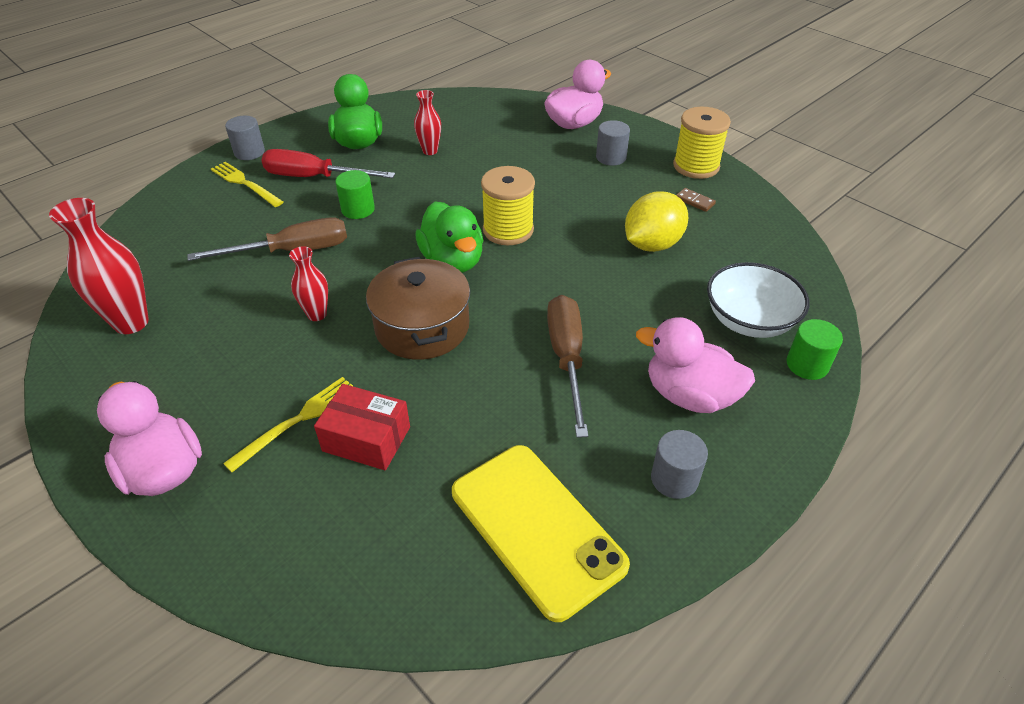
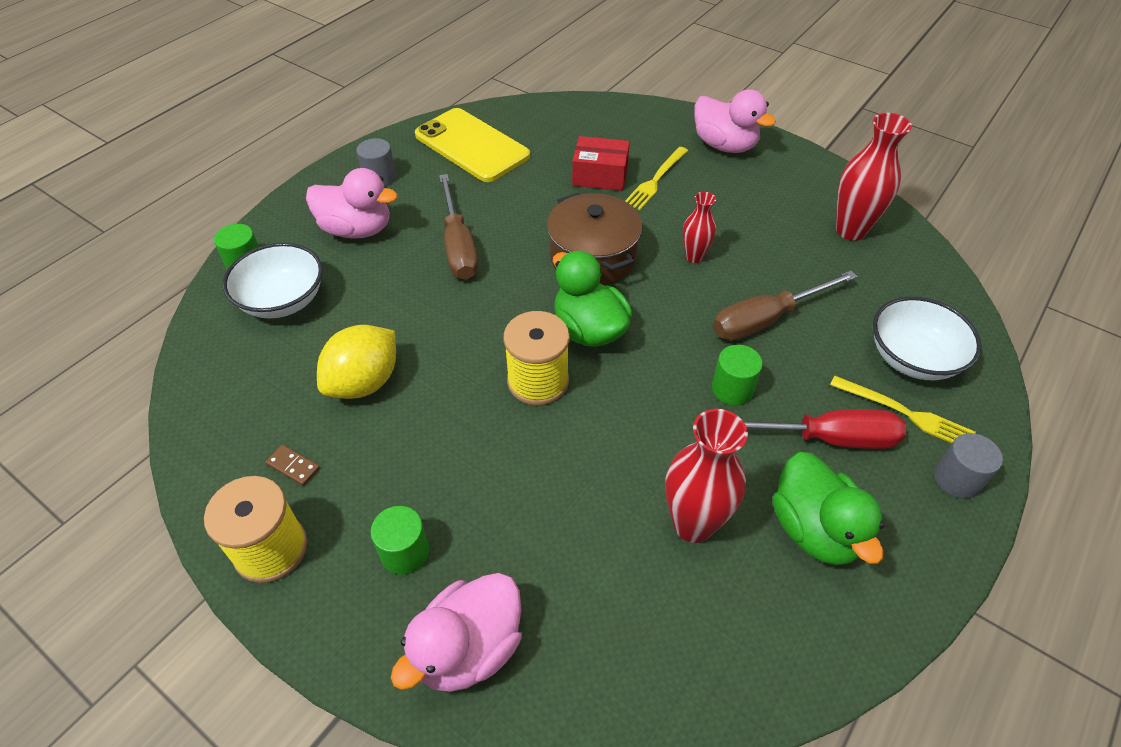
camera: 170 degrees right, 5 degrees up
red vase [414,90,441,155] -> red vase [665,409,748,543], size x1.73
grey cylinder [596,120,630,166] -> green cylinder [371,506,429,575]
none -> white bowl [873,297,982,380]

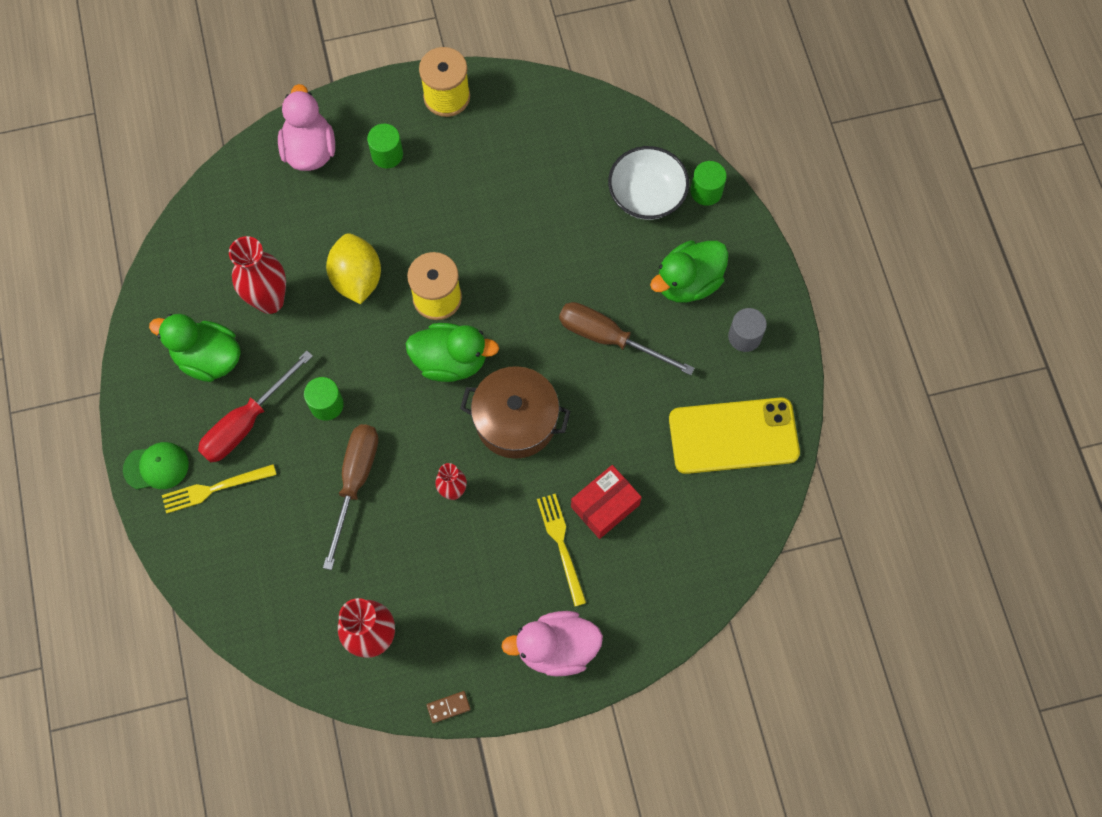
camera: 130 degrees right, 20 degrees up
brown domino [266,445,320,486] -> brown domino moved to [427,691,471,723]
pink duck [306,168,398,239] -> green duck [650,240,729,303]
yellow lemon [317,325,396,399] -> yellow lemon moved to [326,233,381,304]
white bowl [873,297,982,380] -> none
grey cylinder [934,433,1003,499] -> green cap [123,442,189,489]

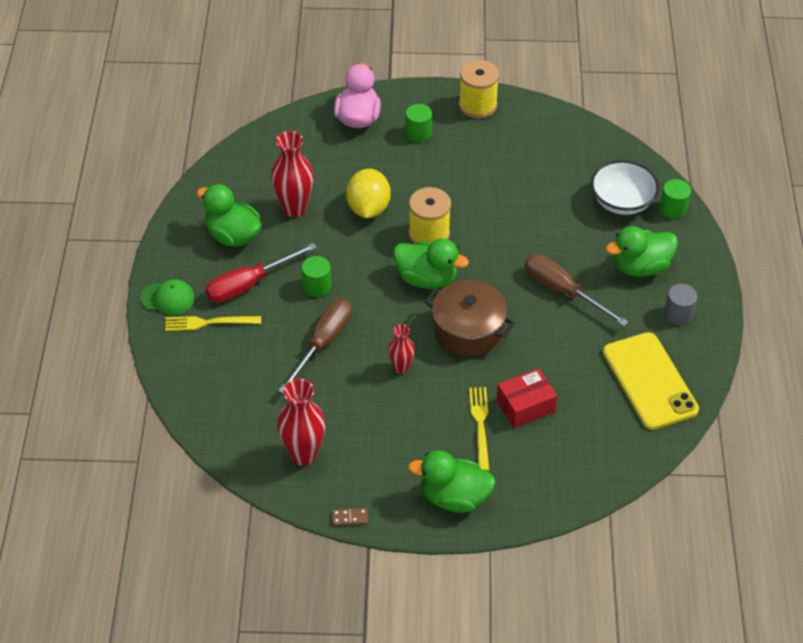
camera: 15 degrees right, 20 degrees down
pink duck [501,611,603,676] -> green duck [408,451,496,513]
yellow phone [669,397,800,474] -> yellow phone turned 60 degrees clockwise [603,332,699,430]

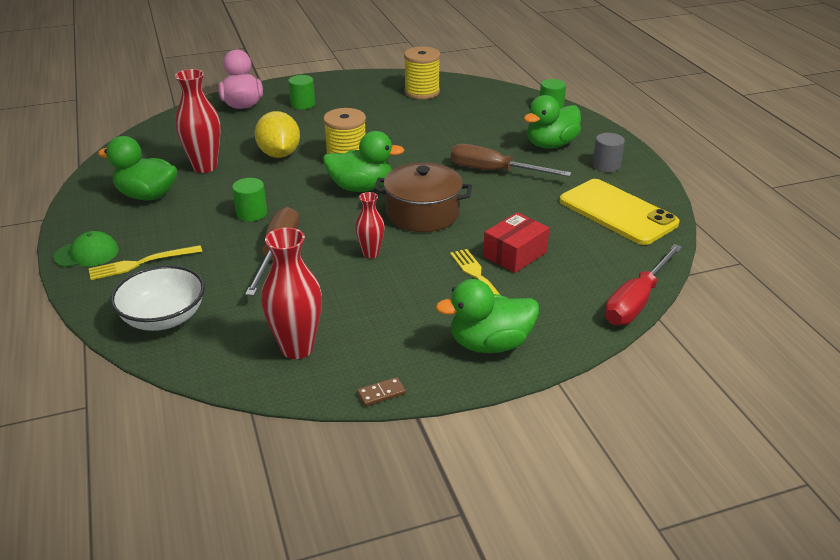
camera: 20 degrees left, 15 degrees down
red screwdriver [205,243,317,303] -> red screwdriver moved to [605,244,682,325]
yellow spool [459,60,499,119] -> yellow spool moved to [404,47,440,99]
white bowl [591,160,659,215] -> white bowl moved to [110,265,205,331]

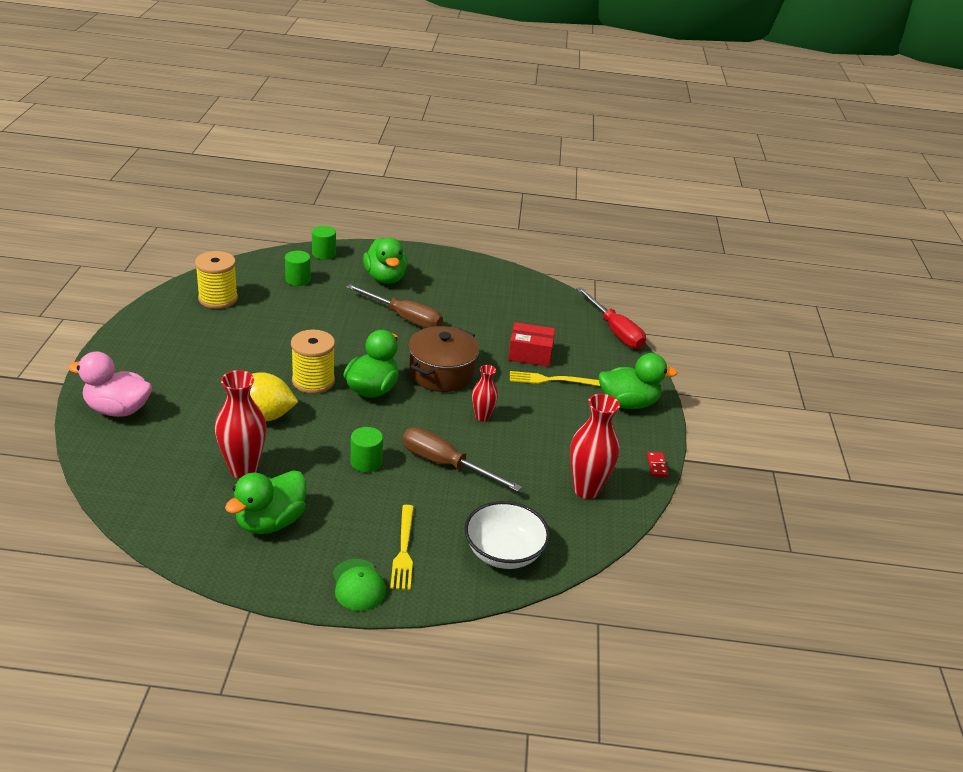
camera: 70 degrees left, 0 degrees up
green cap [53,231,119,267] -> green cap turned 150 degrees clockwise [332,559,386,611]
green cylinder [288,75,315,109] -> green cylinder moved to [285,251,311,286]
brown domino [357,377,406,406] -> red domino [647,452,668,477]
green duck [436,279,539,353] -> green duck turned 105 degrees counterclockwise [599,353,678,409]
brown screwdriver [451,144,572,177] -> brown screwdriver turned 105 degrees counterclockwise [346,284,443,328]
red box [483,212,550,273] -> red box turned 60 degrees counterclockwise [508,322,555,367]
yellow phone [560,179,679,245] -> none
grey cylinder [592,133,625,172] -> none

